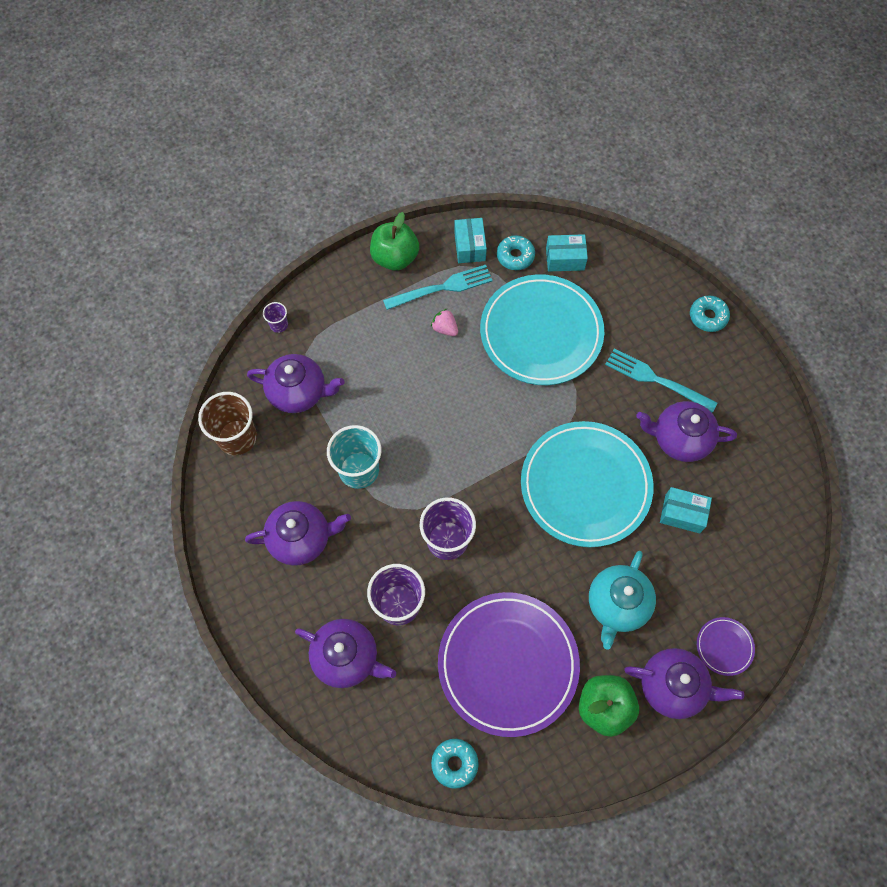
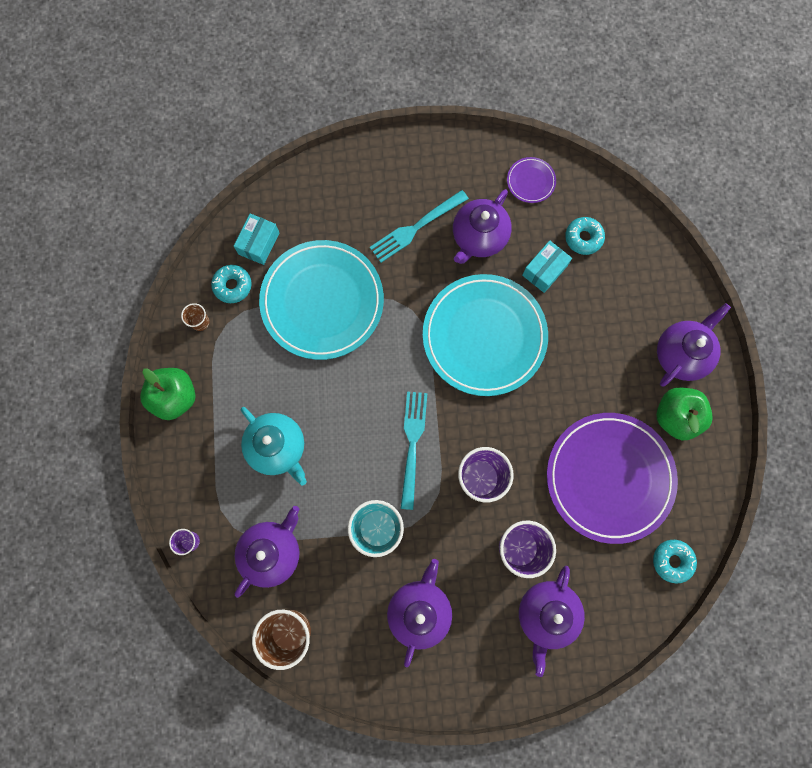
camera: 65 degrees left, 10 degrees up
purple teapot [295,619,396,688] -> purple teapot turned 150 degrees clockwise [519,566,585,677]
turquoise fork [383,265,493,310] -> turquoise fork moved to [400,391,427,510]
pink strawberry [431,309,458,336] -> none
turquoise box [454,218,487,263] -> brown cup [181,303,210,331]
turquoise teapot [589,551,656,650] -> turquoise teapot moved to [241,407,307,486]
turquoise donut [690,295,730,332] -> turquoise donut moved to [565,217,605,255]
purple plate [697,617,755,676] -> purple plate moved to [507,157,556,203]

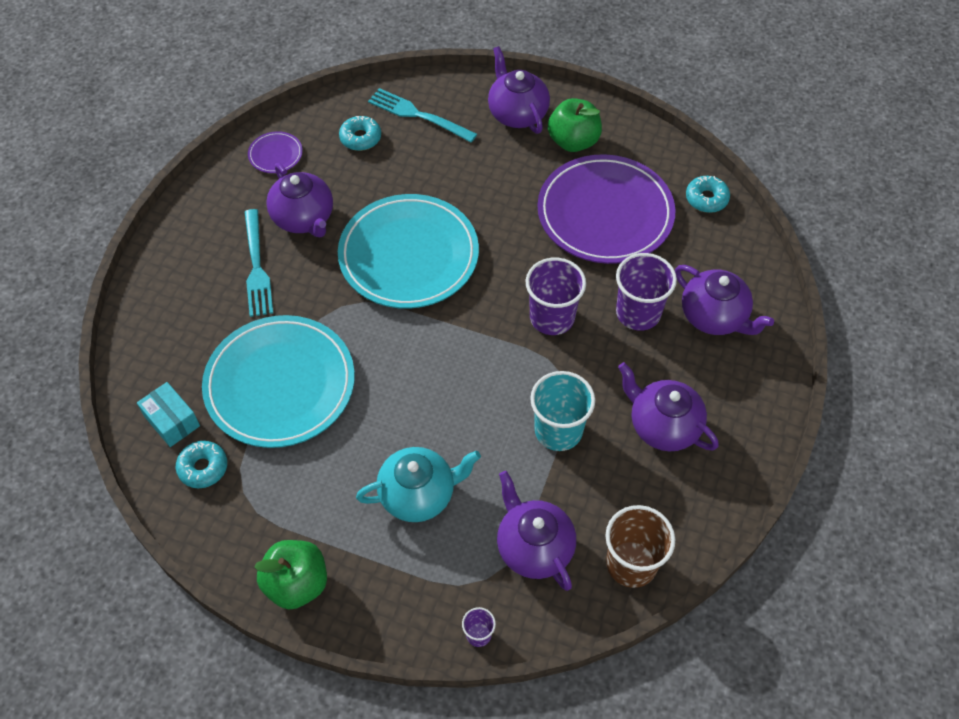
camera: 65 degrees left, 20 degrees down
brown cup [181,303,210,331] -> none
turquoise fork [400,391,427,510] -> turquoise fork moved to [368,88,477,142]
turquoise box [522,240,572,293] -> none

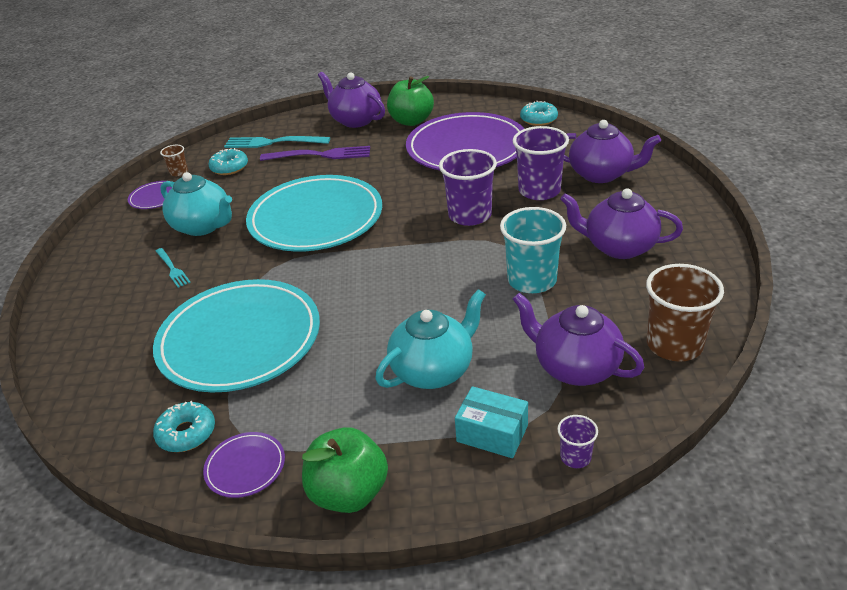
camera: 20 degrees left, 20 degrees down
turquoise box [137,382,200,447] -> turquoise box moved to [455,386,528,458]
turquoise fork [245,209,273,317] -> turquoise fork [156,248,191,288], size x0.56
purple teapot [266,163,333,238] -> turquoise teapot [160,172,232,236]
none -> brown cup [160,145,188,176]
none -> purple plate [203,432,285,498]
none -> purple fork [260,146,370,161]

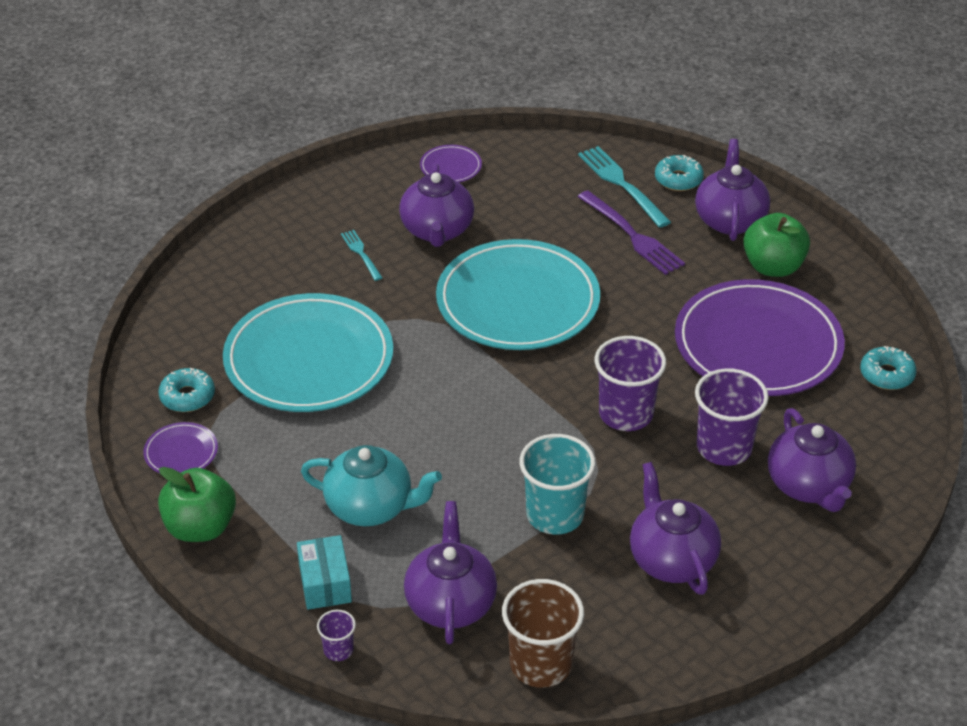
camera: 50 degrees right, 5 degrees up
turquoise fork [156,248,191,288] -> turquoise fork turned 135 degrees clockwise [341,230,383,281]
brown cup [160,145,188,176] -> none
turquoise teapot [160,172,232,236] -> purple teapot [399,164,474,247]
turquoise donut [208,148,248,175] -> turquoise donut moved to [655,155,704,191]

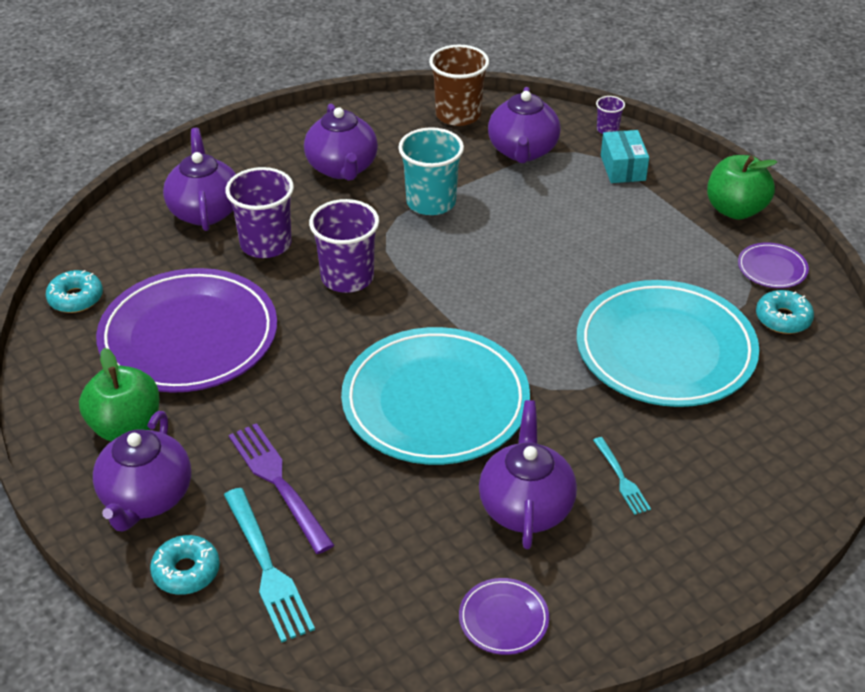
camera: 175 degrees left, 0 degrees up
turquoise teapot [301,445,442,526] -> none

